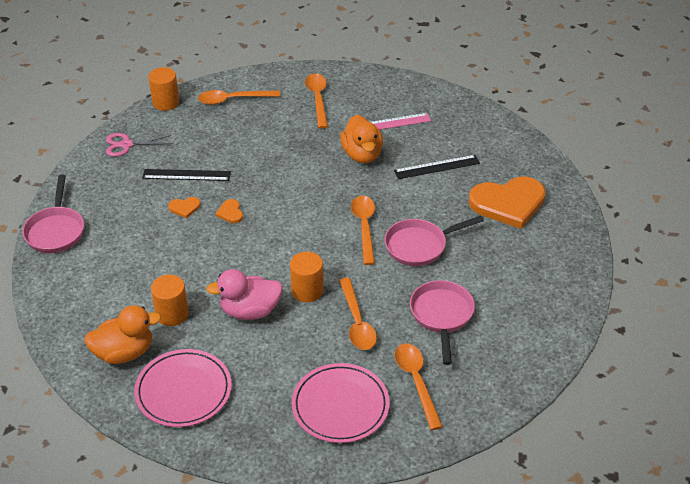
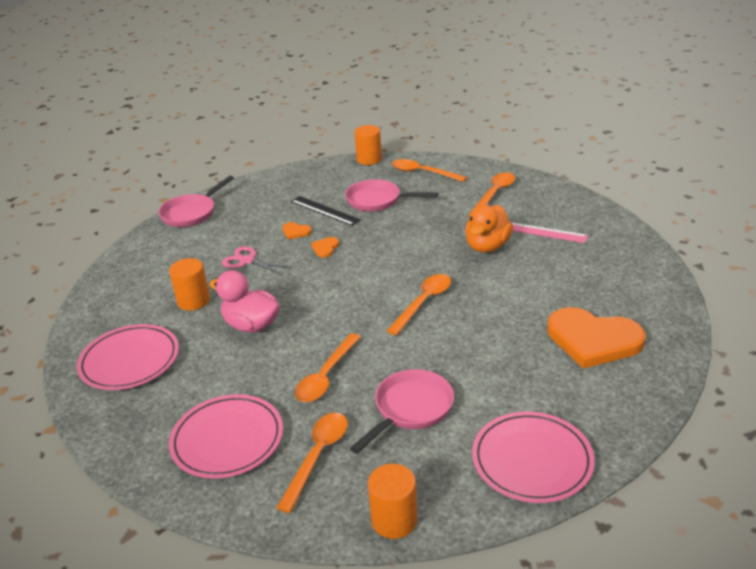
camera: 40 degrees right, 10 degrees down
orange duck [84,305,161,364] -> none
pink scissors [106,133,172,157] -> pink scissors moved to [222,246,292,275]
orange cylinder [290,252,323,302] -> orange cylinder moved to [368,464,417,539]
pink pan [384,215,484,266] -> pink pan moved to [345,179,438,212]
black ruler [394,155,480,179] -> none
none -> pink plate [472,411,595,503]

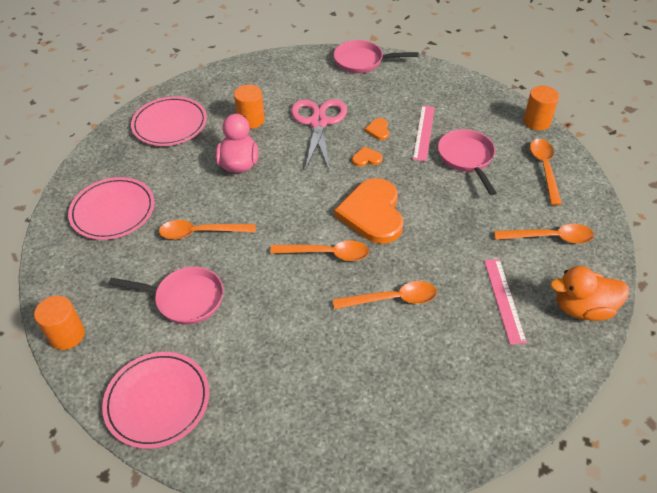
camera: 60 degrees right, 15 degrees up
pink scissors [222,246,292,275] -> pink scissors [291,99,347,172], size x1.68
orange spoon [277,412,348,513] -> orange spoon moved to [333,281,437,309]
black ruler [291,196,361,226] -> pink ruler [413,105,435,161]
orange duck [465,205,513,253] -> orange duck moved to [550,266,629,321]
orange heart [547,307,646,369] -> orange heart moved to [334,178,403,244]

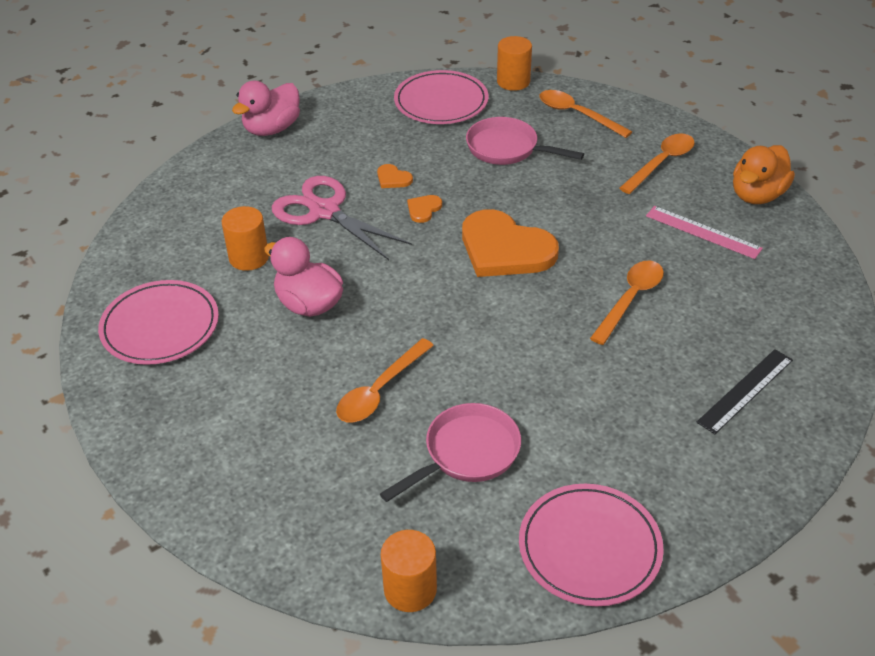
camera: 50 degrees left, 5 degrees down
pink plate [68,177,155,240] -> pink plate moved to [394,70,489,124]
orange spoon [270,240,369,261] -> none
pink pan [334,40,418,73] -> pink duck [232,81,300,136]
pink ruler [413,105,435,161] -> none
none -> black ruler [697,349,793,434]

